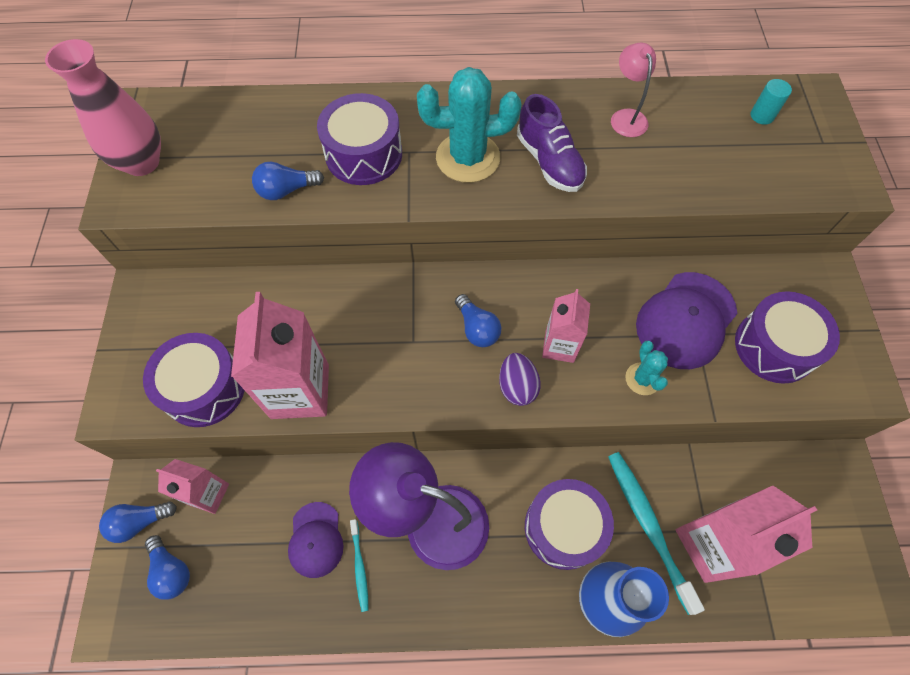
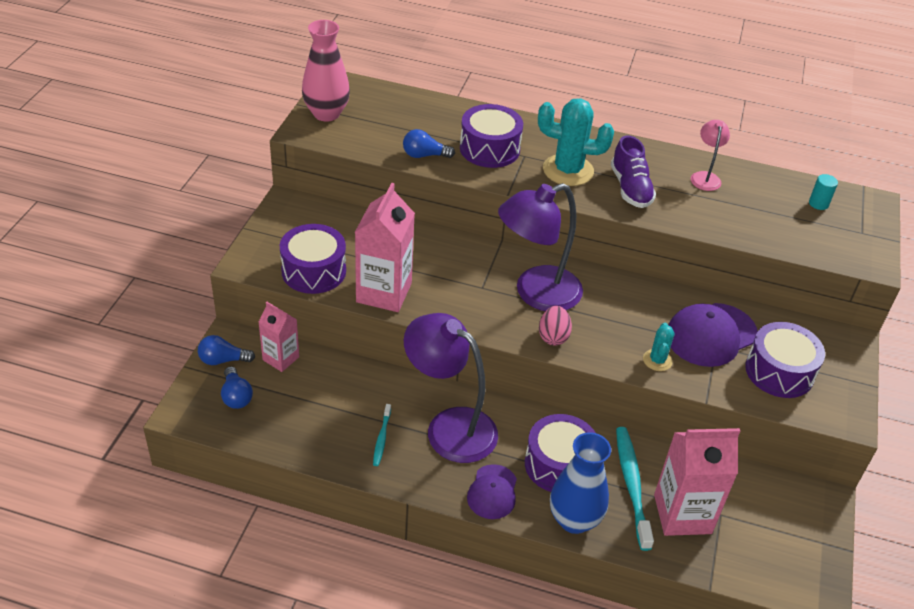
camera: 15 degrees right, 20 degrees down
purple cap [288,502,344,578] -> purple cap moved to [467,464,517,519]
blue light bulb [455,294,501,347] -> purple lamp [498,183,583,311]
purple egg [499,353,540,406] -> pink egg [539,306,572,346]
pink carton [542,289,590,363] -> none

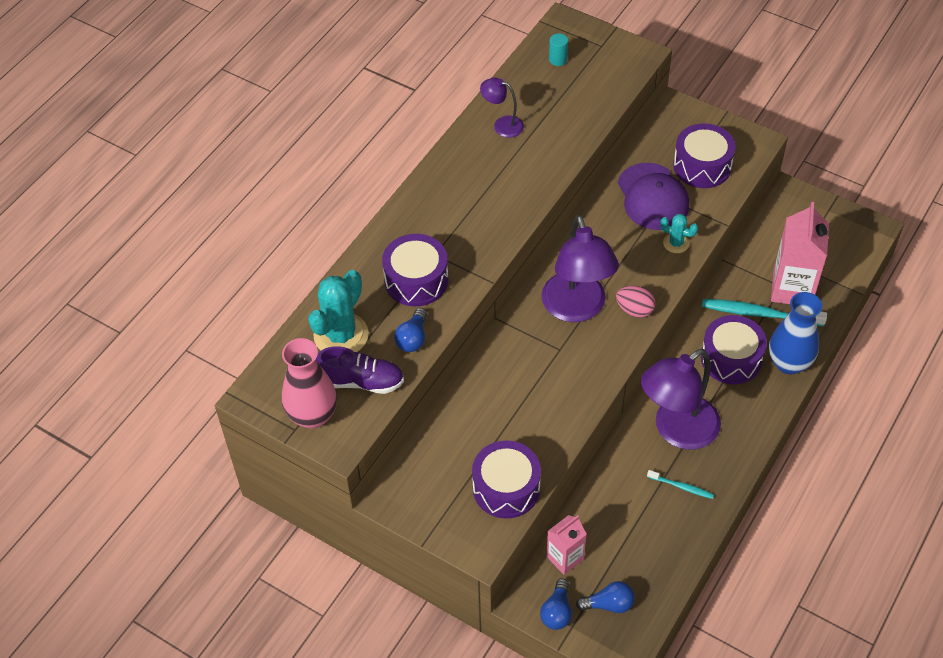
camera: 70 degrees left, 10 degrees up
pink carton [355,183,415,312] -> none
purple cap [467,464,517,519] -> none
turquoise cactus [538,98,614,186] -> turquoise cactus moved to [308,270,369,352]
purple shoe [611,135,656,208] -> purple shoe moved to [316,346,404,394]
pink lamp [691,120,730,191] -> purple lamp [480,78,524,138]

